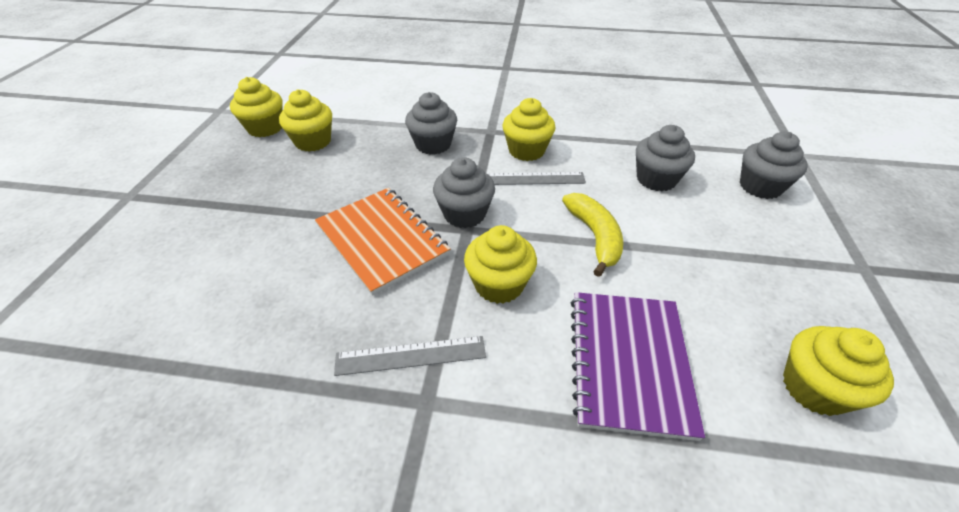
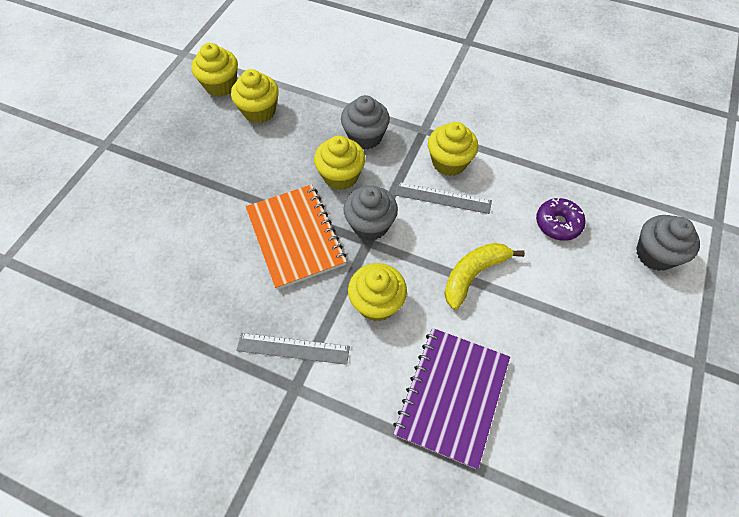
camera: 15 degrees right, 15 degrees up
yellow banana [562,193,623,277] -> yellow banana turned 135 degrees counterclockwise [444,243,525,310]
grey cupcake [636,125,695,191] -> purple donut [536,197,585,241]
yellow cupcake [783,326,894,416] -> yellow cupcake moved to [314,136,365,190]

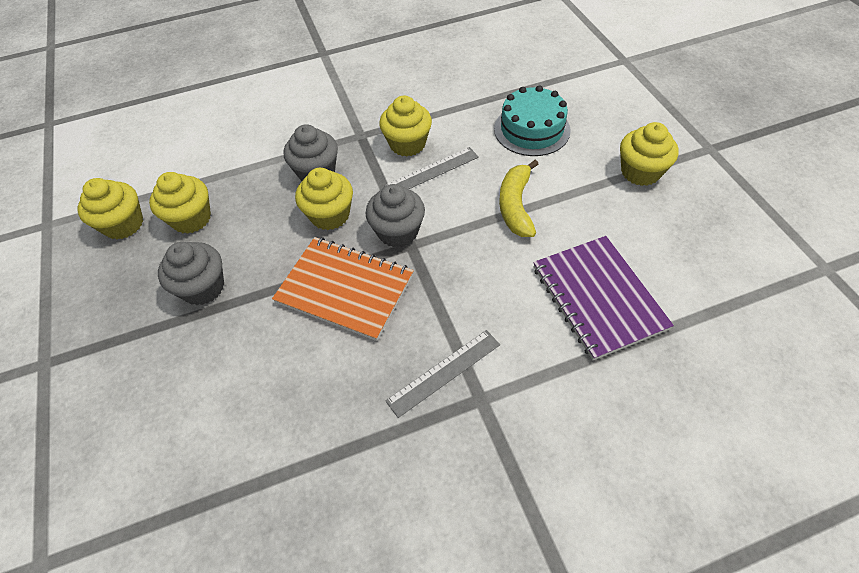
camera: 40 degrees left, 5 degrees down
yellow cupcake [348,263,407,321] -> yellow cupcake moved to [620,122,679,186]
purple donut [536,197,585,241] -> turquoise cake [494,85,571,156]
grey cupcake [636,215,700,271] -> grey cupcake moved to [158,242,224,305]

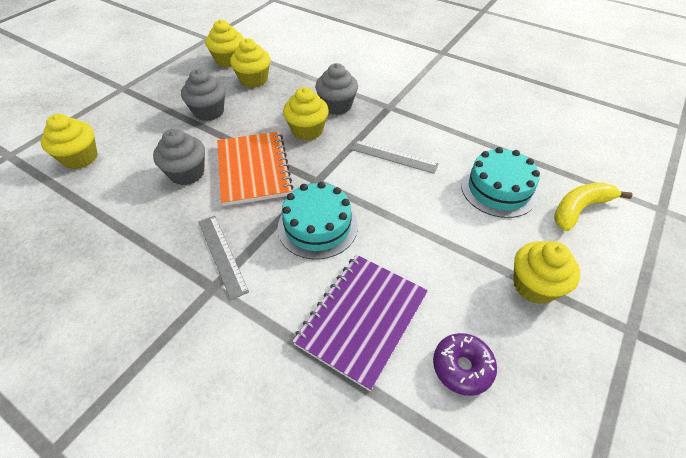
camera: 50 degrees right, 5 degrees down
grey cupcake [365,184,425,248] -> grey cupcake moved to [153,129,205,185]
yellow cupcake [379,96,432,157] -> yellow cupcake moved to [41,114,98,169]
grey ruler [385,330,500,418] -> grey ruler turned 45 degrees clockwise [198,216,249,300]
yellow banana [499,160,538,237] -> yellow banana moved to [554,183,633,231]
none -> turquoise cake [277,182,358,259]
none -> purple donut [433,333,497,396]

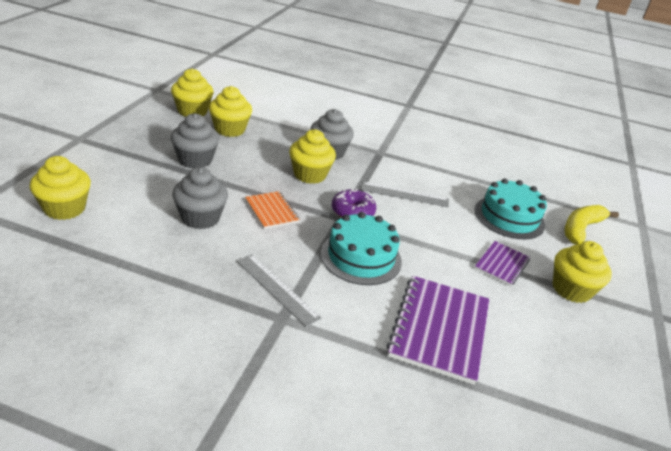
camera: 20 degrees left, 15 degrees down
orange notebook [217,131,293,206] -> orange notebook [245,191,300,229], size x0.54
purple donut [433,333,497,396] -> purple donut moved to [332,189,376,218]
none -> purple notebook [474,241,530,286]

